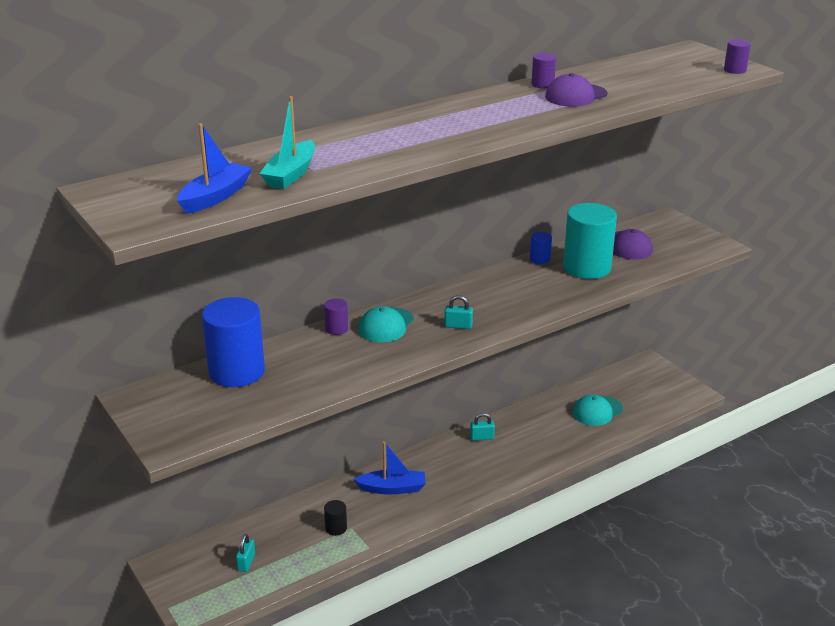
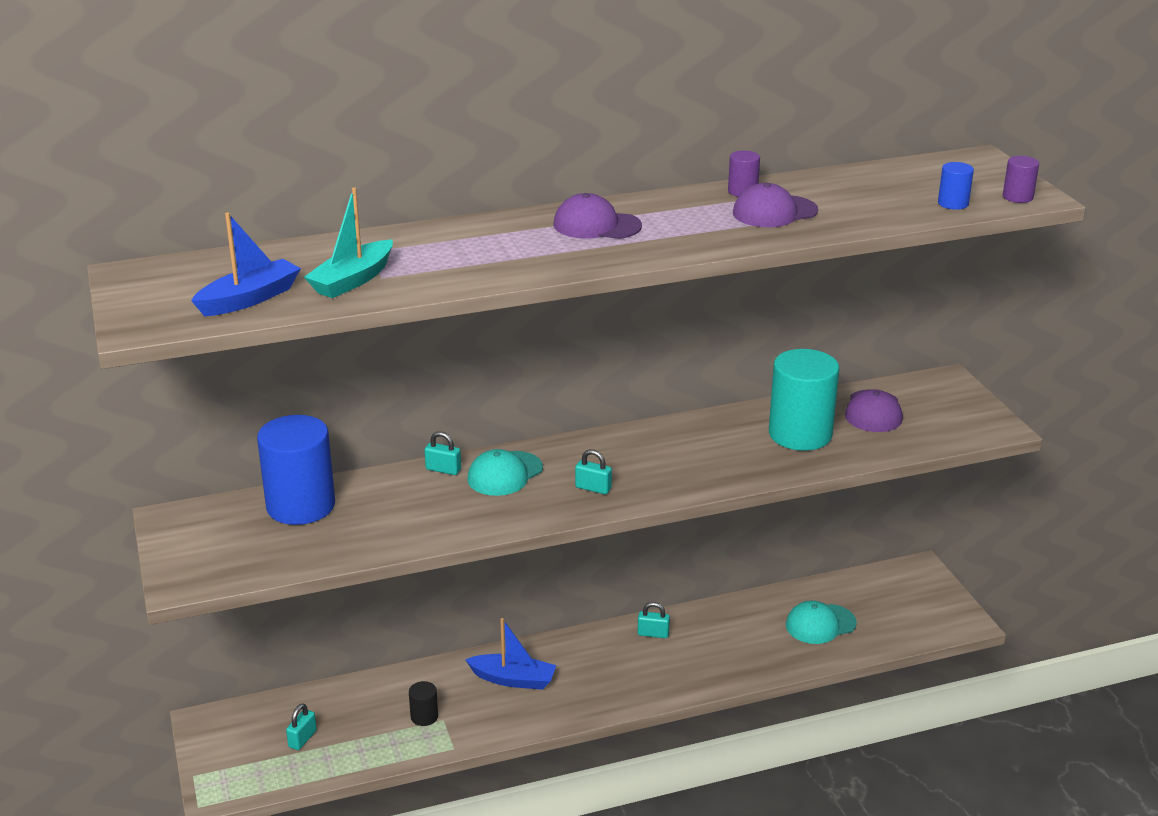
camera: 15 degrees right, 0 degrees up
purple cylinder [324,298,348,335] -> turquoise padlock [425,431,461,475]
blue cylinder [530,232,552,264] -> blue cylinder moved to [938,162,974,210]
none -> purple cap [553,193,642,239]

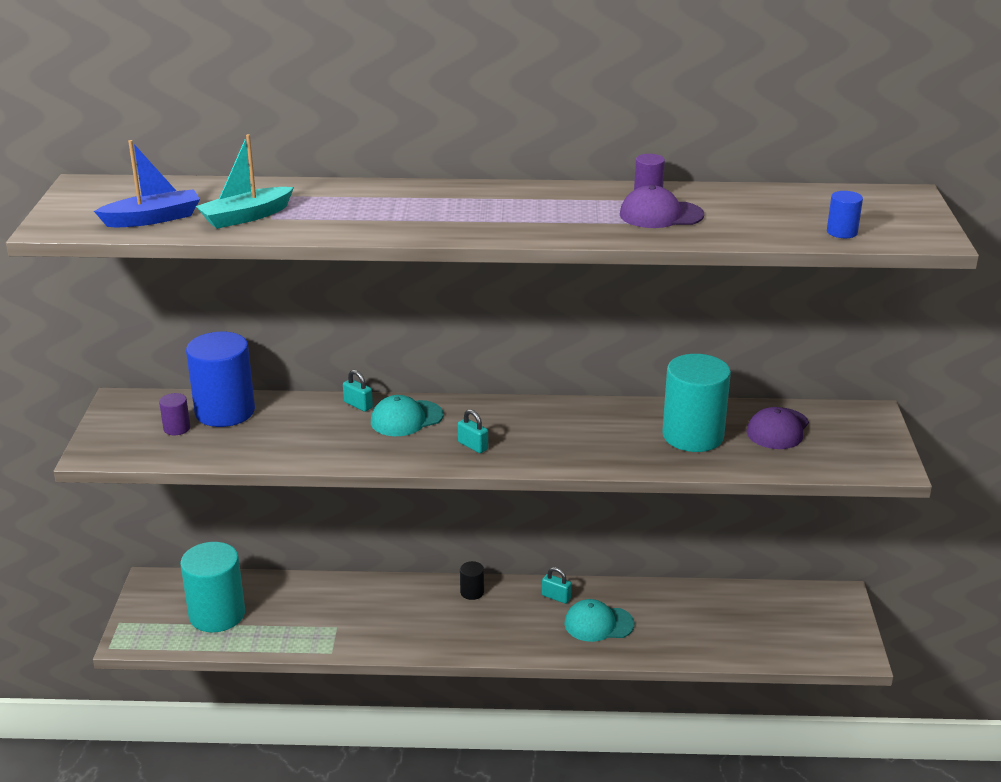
camera: 20 degrees right, 0 degrees up
turquoise padlock [286,704,317,750] -> turquoise cylinder [180,542,245,632]
black cylinder [409,681,438,726] -> black cylinder moved to [460,561,484,600]
blue boat [465,618,556,690] -> none
purple cap [553,193,642,239] -> none
turquoise cap [786,601,857,644] -> turquoise cap moved to [564,599,635,642]
purple cylinder [1003,156,1039,203] -> purple cylinder moved to [159,393,190,435]

